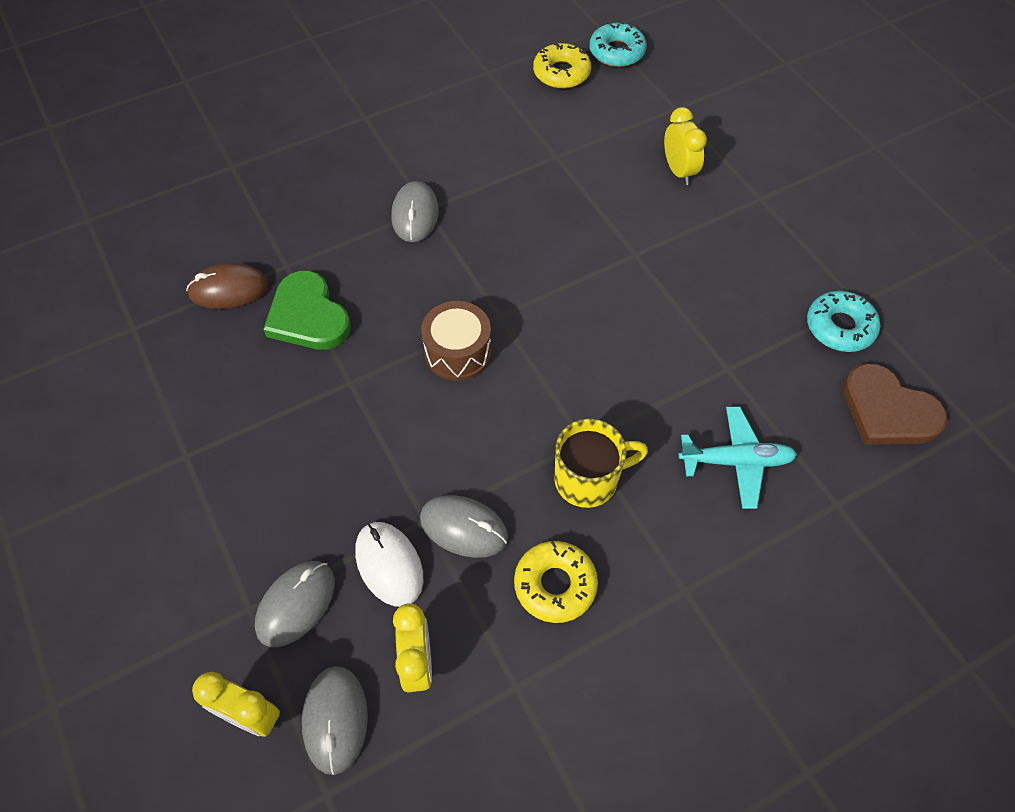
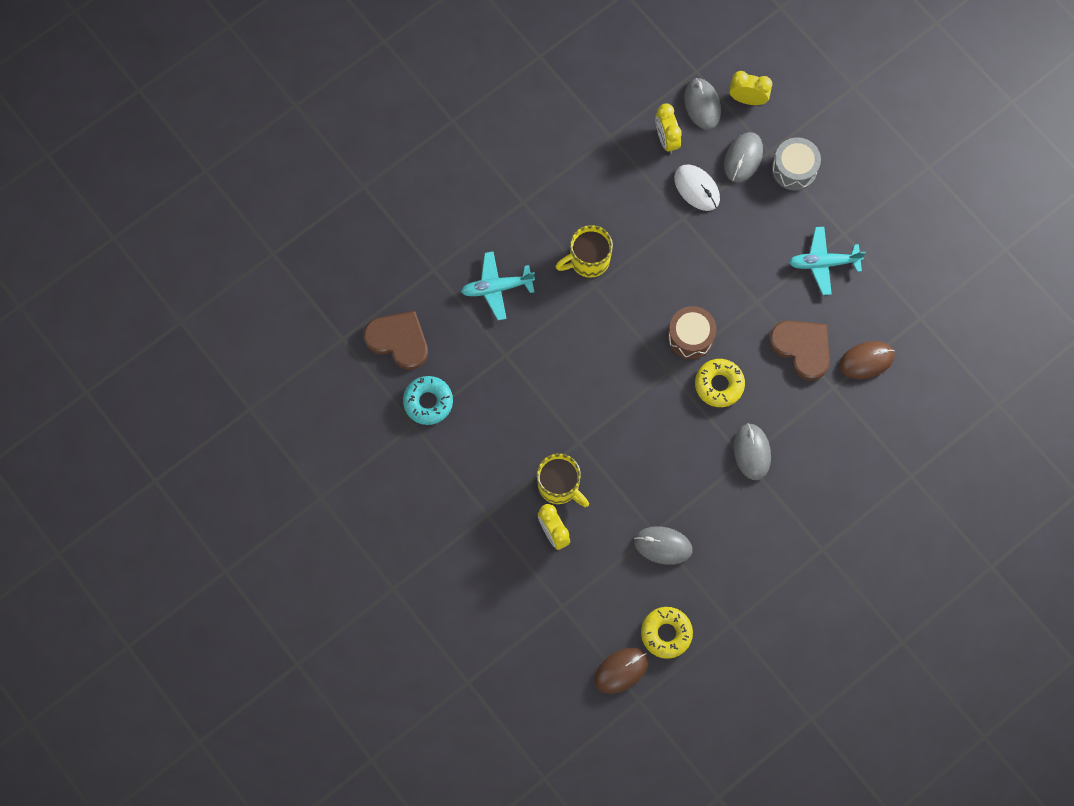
camera: 170 degrees right, 15 degrees up
green heart [263,271,351,350] -> brown heart [769,321,830,381]
grey mouse [420,495,508,558] -> grey mouse moved to [634,526,692,565]
yellow donut [514,541,598,623] -> yellow donut moved to [695,359,745,407]
turquoise donut [589,22,647,67] -> brown mouse [594,648,648,694]
none -> yellow mug [537,453,589,507]
none -> grey drum [772,137,821,191]
none -> turquoise plane [789,227,866,295]

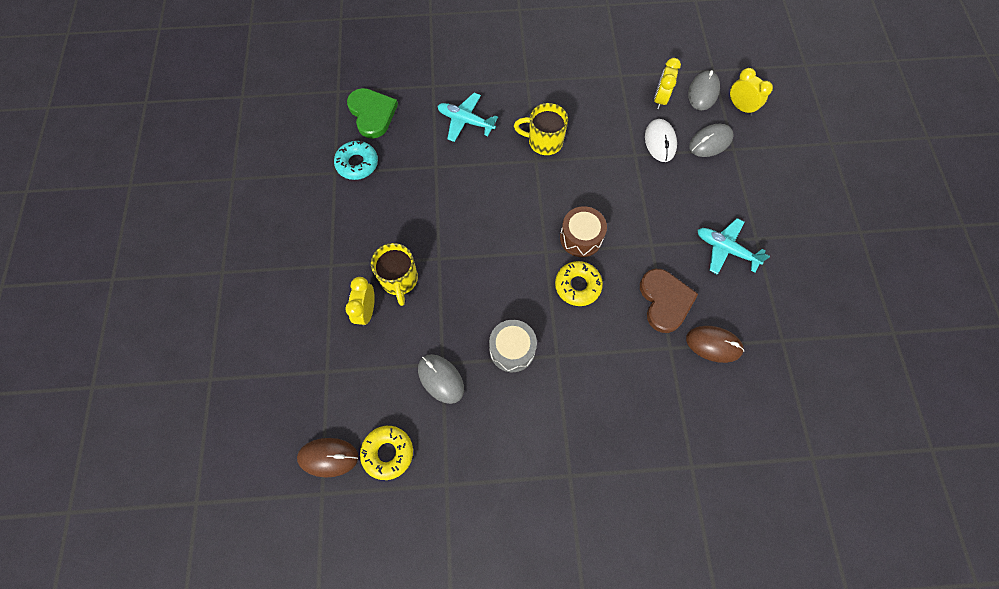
camera: 35 degrees right, 5 degrees down
brown heart [364,311,428,370] -> green heart [347,88,398,139]
grey mouse [734,423,771,480] -> none
grey drum [772,137,821,191] -> grey drum moved to [489,320,537,372]

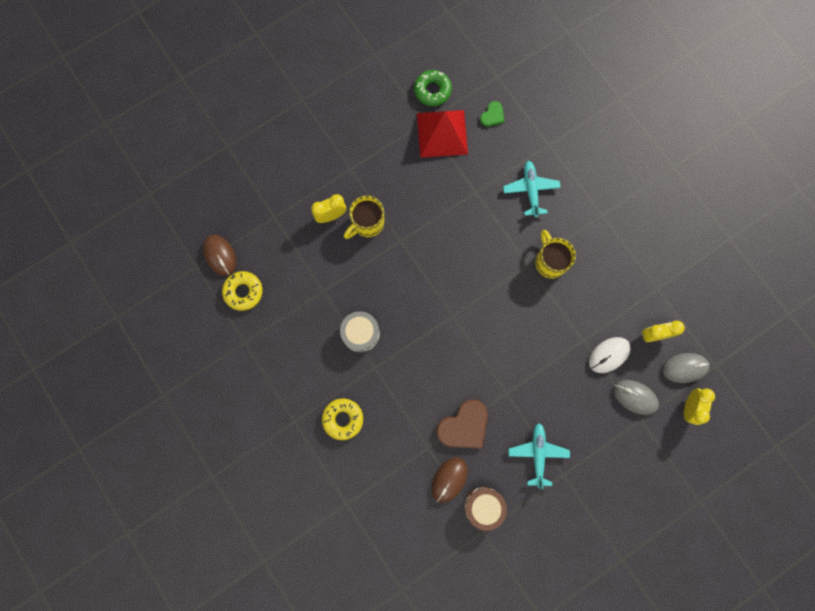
camera: 60 degrees right, 10 degrees up
turquoise donut [334,141,378,180] -> red pyramid [417,110,468,158]
green heart [347,88,398,139] -> green heart [480,101,504,127], size x0.54
grey mouse [418,354,464,404] -> none
yellow donut [555,261,603,306] -> yellow donut moved to [322,398,363,440]
brown drum [560,206,607,257] -> brown drum moved to [464,487,507,531]
brown mouse [686,326,744,363] -> brown mouse turned 45 degrees clockwise [432,457,468,503]
none -> green donut [414,70,452,106]

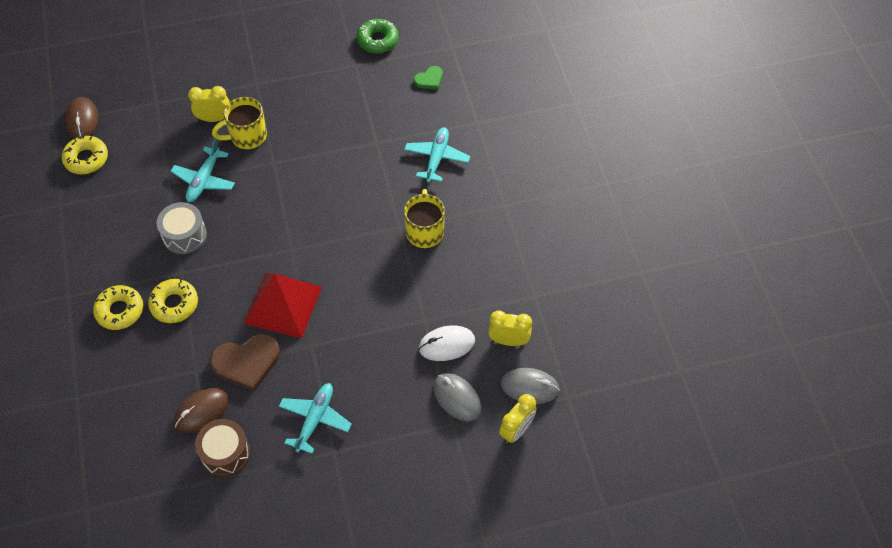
camera: 20 degrees right, 20 degrees down
red pyramid [417,110,468,158] -> red pyramid moved to [244,273,322,339]
none -> yellow donut [148,279,198,323]
none -> turquoise plane [170,139,235,202]

